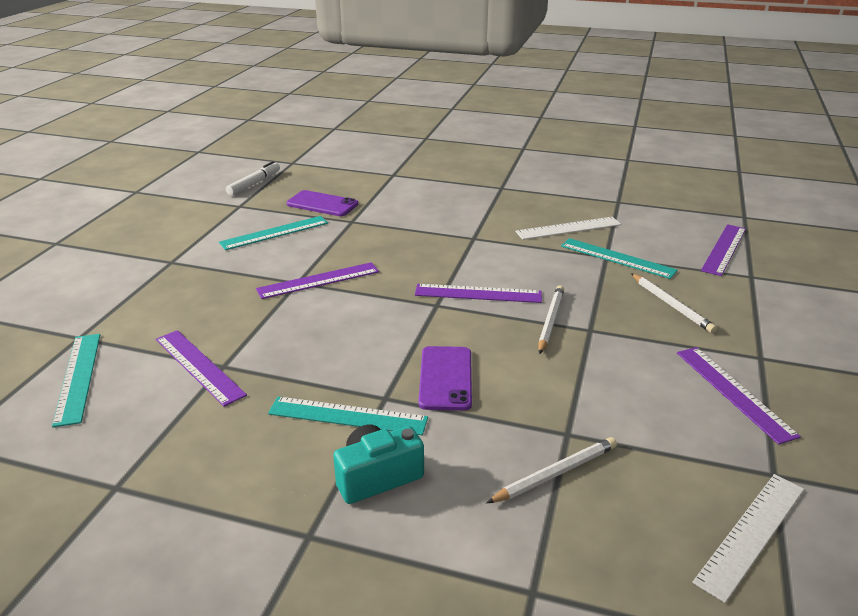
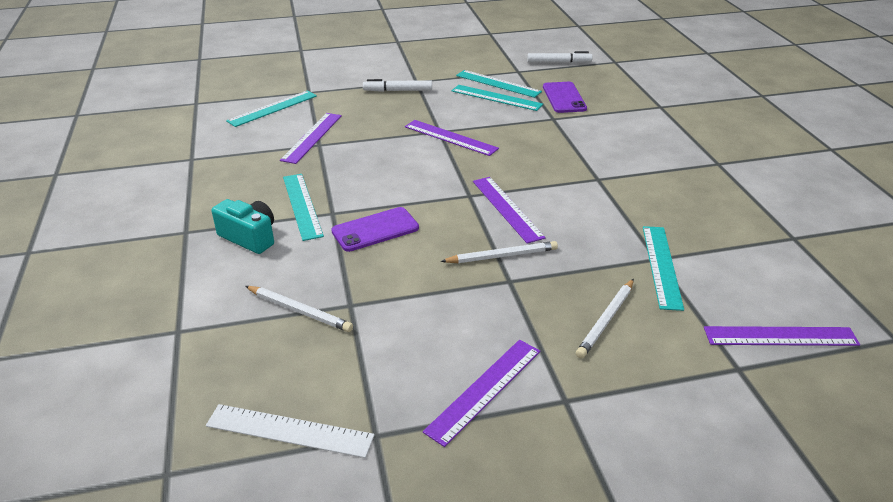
camera: 60 degrees right, 5 degrees up
white ruler [515,217,621,240] -> none
none -> white marker [363,79,432,92]
none -> turquoise ruler [456,70,542,98]

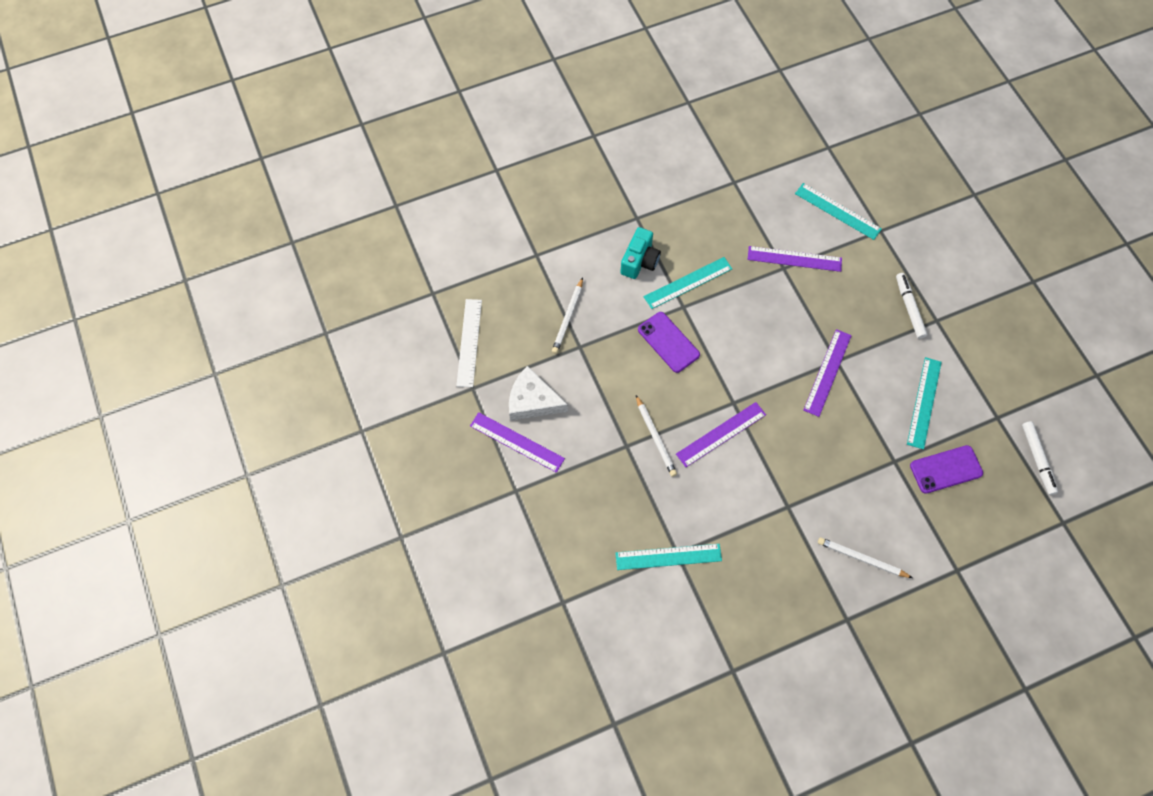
camera: 80 degrees right, 30 degrees up
turquoise ruler [456,70,542,98] -> none
white pencil [576,279,634,359] -> white pencil moved to [818,537,913,578]
purple ruler [704,326,860,346] -> none
none -> white cheese [509,366,568,421]

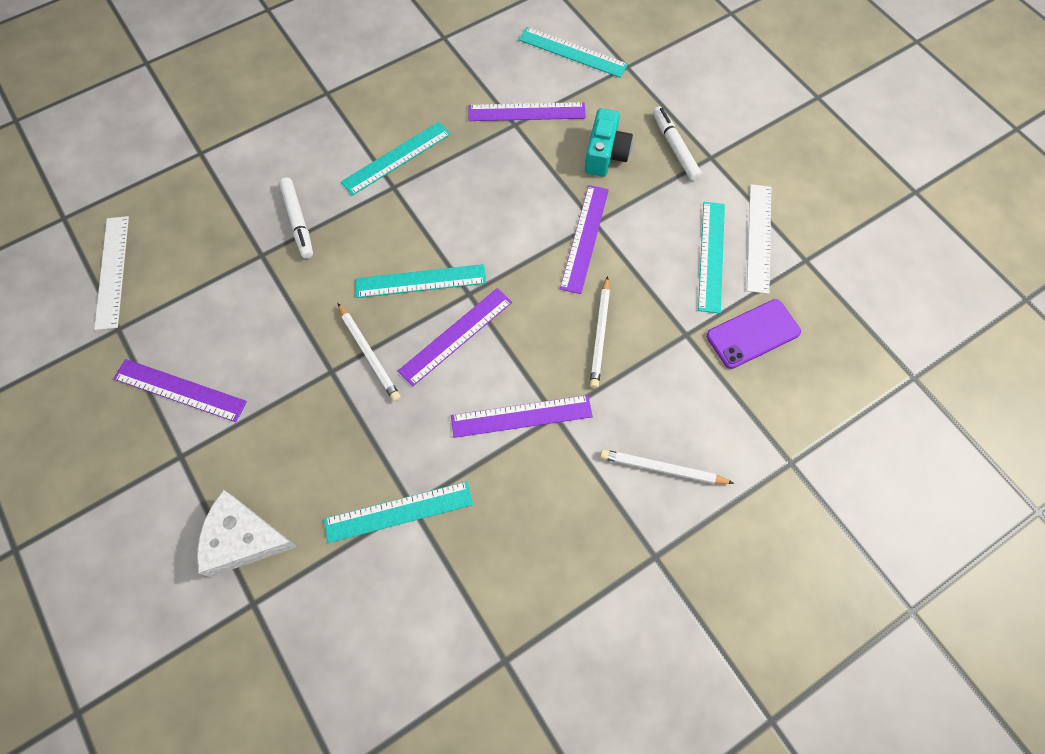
camera: 10 degrees left, 0 degrees up
white cheese [509,366,568,421] -> white cheese moved to [197,490,297,577]
white pencil [552,277,583,354] -> white pencil moved to [590,276,610,388]
turquoise camera [620,227,661,279] -> turquoise camera moved to [585,108,633,177]
purple phone [638,312,700,373] -> none
white marker [1022,421,1058,495] -> white marker moved to [279,177,313,259]
none -> turquoise ruler [355,264,486,298]
none -> purple ruler [451,395,593,438]
none -> white ruler [747,184,771,294]

